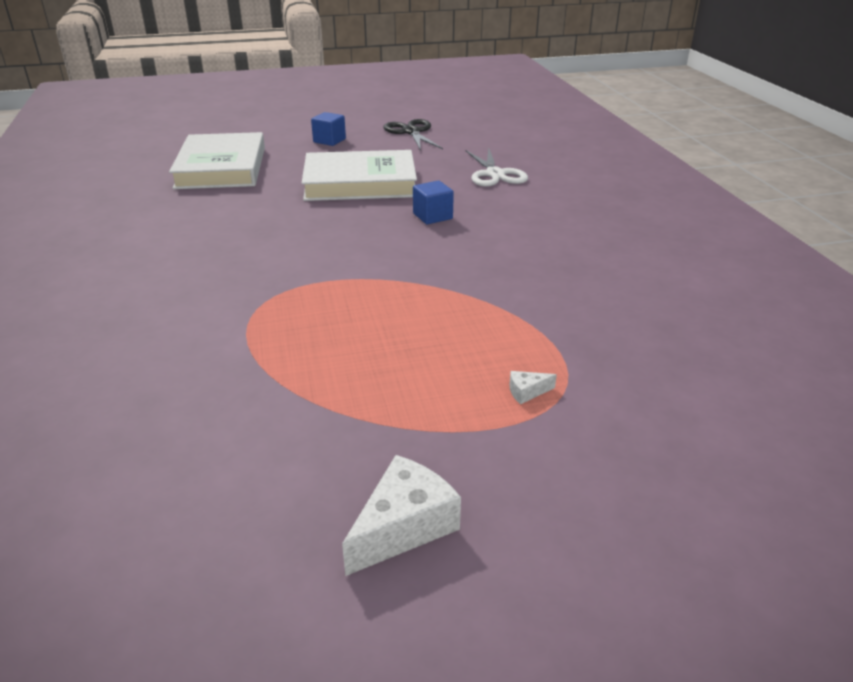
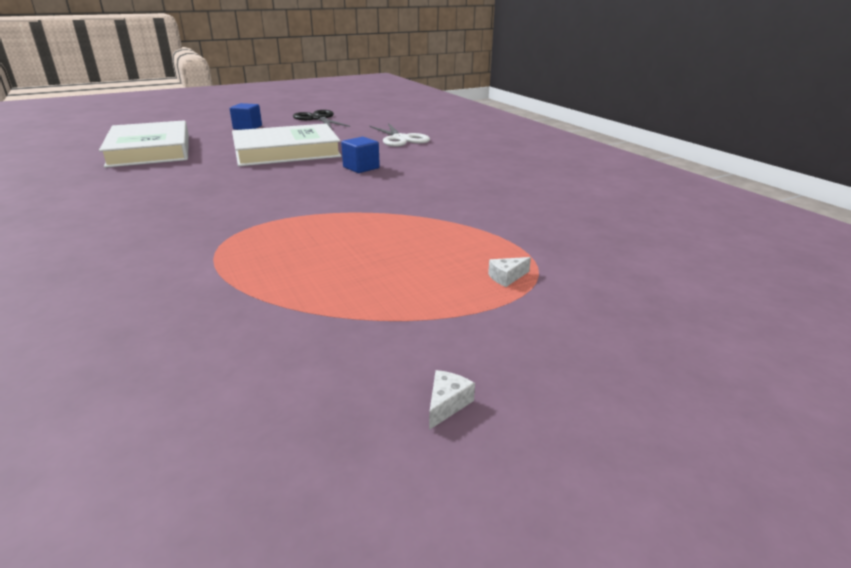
camera: 15 degrees left, 5 degrees down
white cheese [342,455,461,576] -> white cheese [429,370,475,430], size x0.47

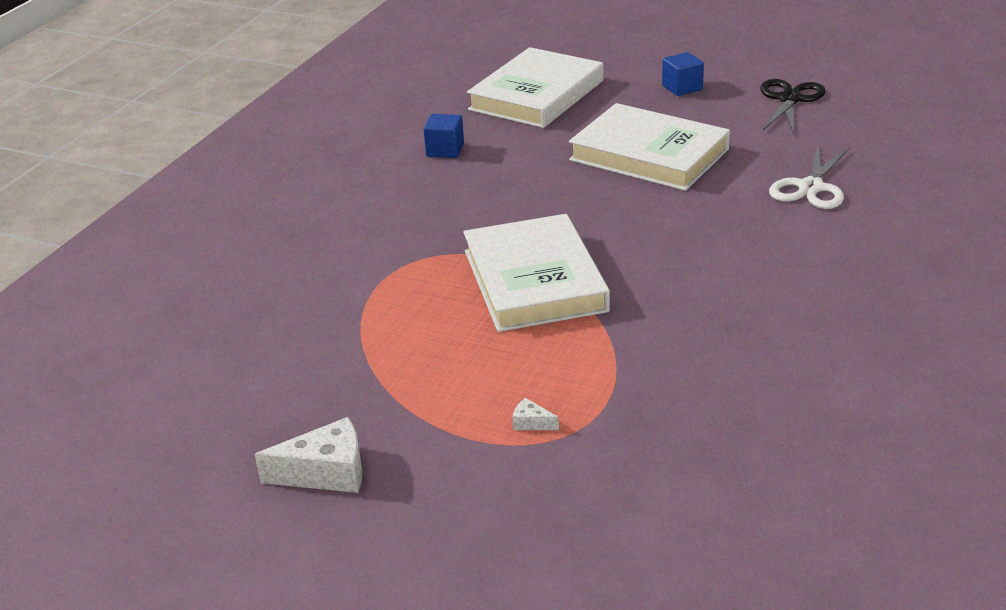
camera: 55 degrees right, 5 degrees up
blue cube [341,137,380,173] -> blue cube moved to [424,114,464,158]
white cheese [429,370,475,430] -> white cheese [255,417,362,493], size x2.15
none -> white book [463,214,610,332]

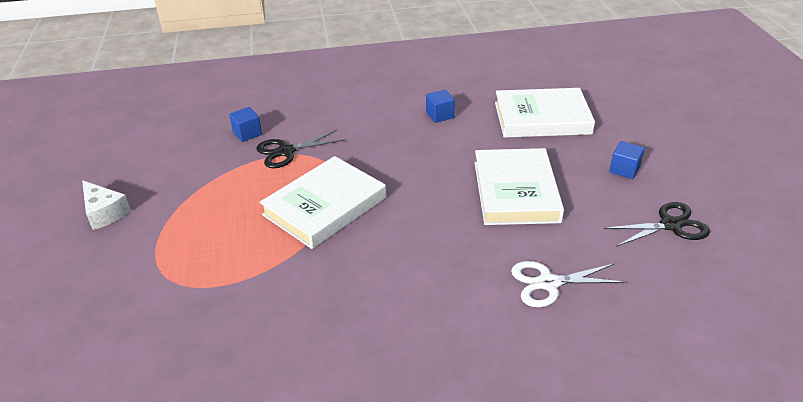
camera: 55 degrees right, 5 degrees up
white cheese [512,398,559,430] -> none
none -> blue cube [229,107,262,142]
none -> black scissors [256,130,345,168]

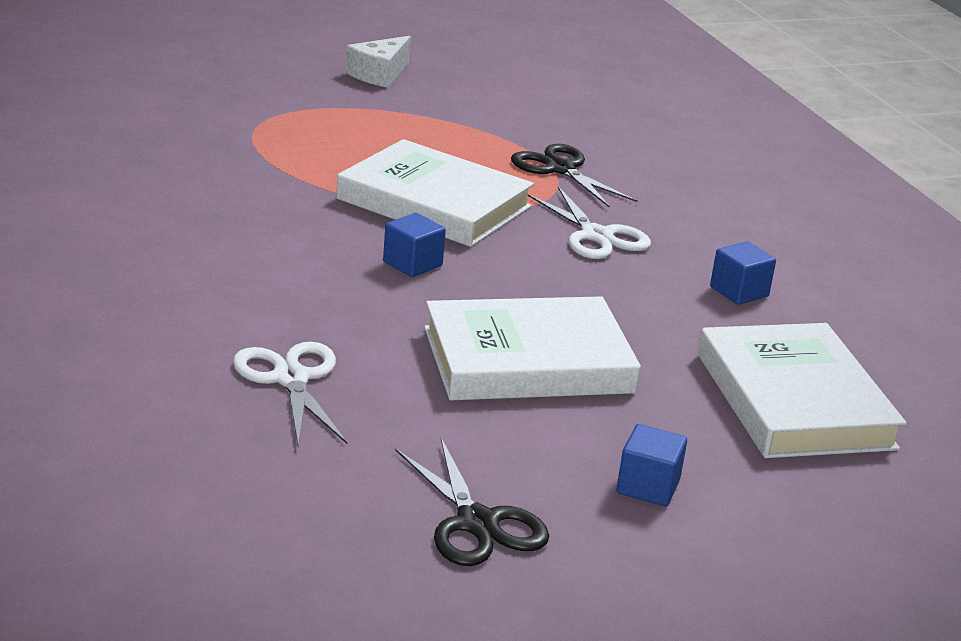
camera: 75 degrees right, 10 degrees down
blue cube [229,107,262,142] -> blue cube moved to [383,213,446,277]
none -> white scissors [528,186,651,259]

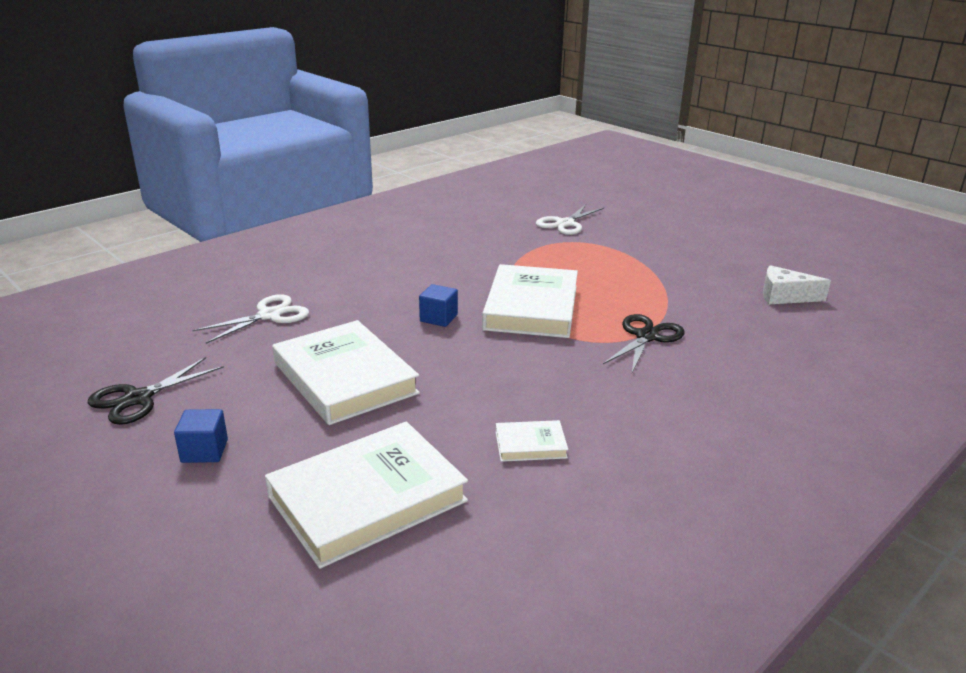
camera: 70 degrees right, 0 degrees up
white cheese [345,36,411,88] -> white cheese moved to [763,265,831,304]
white scissors [528,186,651,259] -> white scissors moved to [536,205,604,235]
blue cube [710,241,776,305] -> white book [495,420,568,462]

